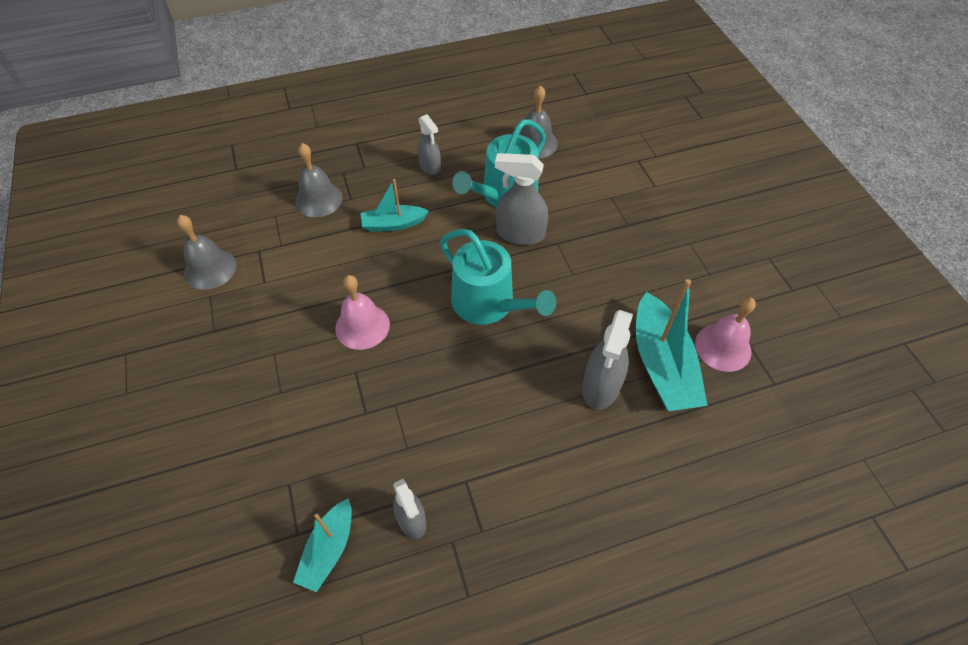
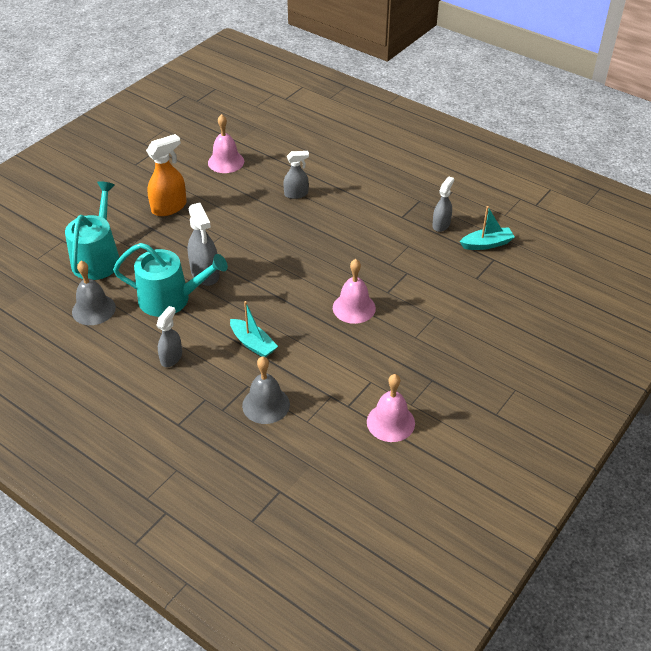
camera: 125 degrees left, 10 degrees down
grey bell [177,215,236,290] -> pink bell [367,374,415,442]
turquoise watering can [440,229,556,325] -> turquoise watering can moved to [65,181,120,280]
grey spray bottle [582,310,633,410] -> grey spray bottle [283,151,309,199], size x0.65
turquoise boat [636,279,708,411] -> none
none -> orange spray bottle [146,134,187,216]

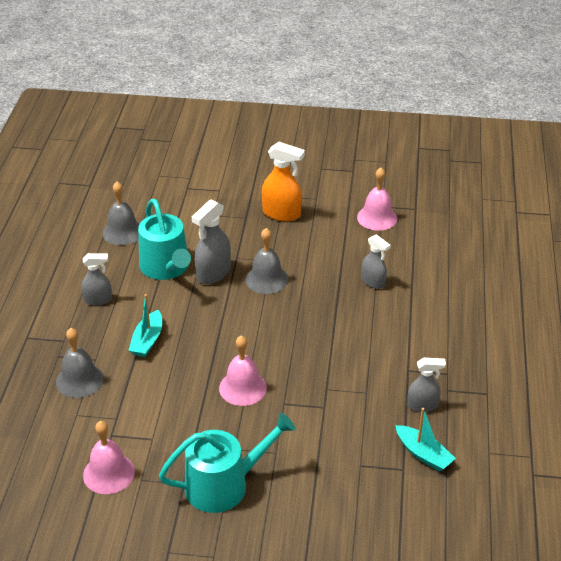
camera: 60 degrees right, 5 degrees down
turquoise watering can [65,181,120,280] -> turquoise watering can moved to [159,413,295,513]
none -> grey bell [245,228,288,294]

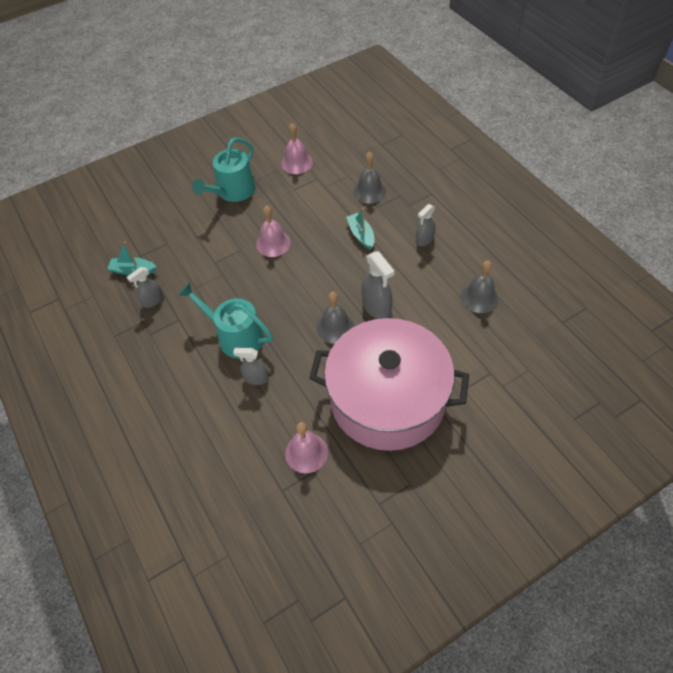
camera: 145 degrees right, 15 degrees up
turquoise watering can [138,199,191,280] -> turquoise watering can moved to [178,282,273,359]
grey spray bottle [192,199,231,284] -> grey spray bottle turned 150 degrees clockwise [361,251,395,319]
orange spray bottle [262,142,305,222] -> pink pot [309,318,469,451]

